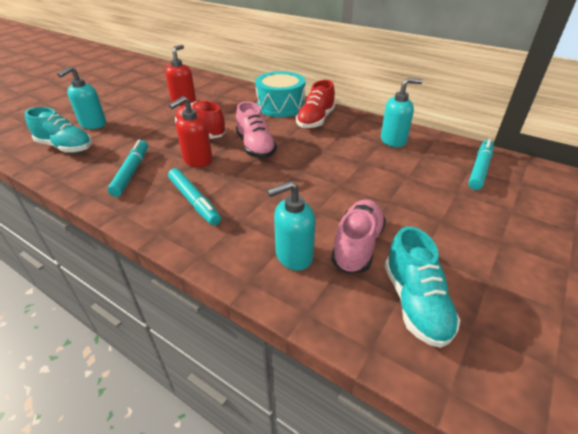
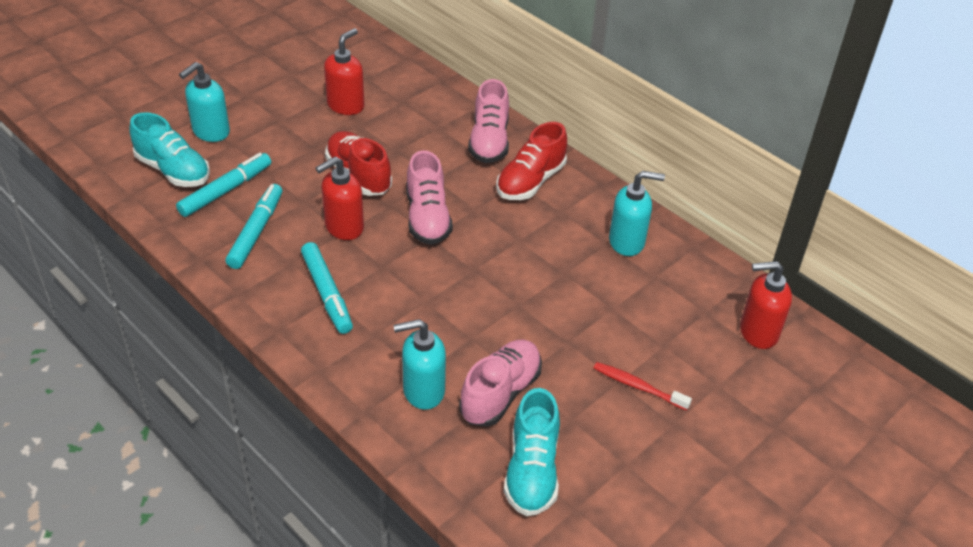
camera: 10 degrees right, 5 degrees up
turquoise drum [255,71,305,117] -> pink shoe [468,79,509,163]
turquoise marker [468,138,494,190] -> turquoise marker moved to [176,153,271,217]
none -> red toothbrush [594,362,692,411]
none -> red soap dispenser [740,261,792,349]

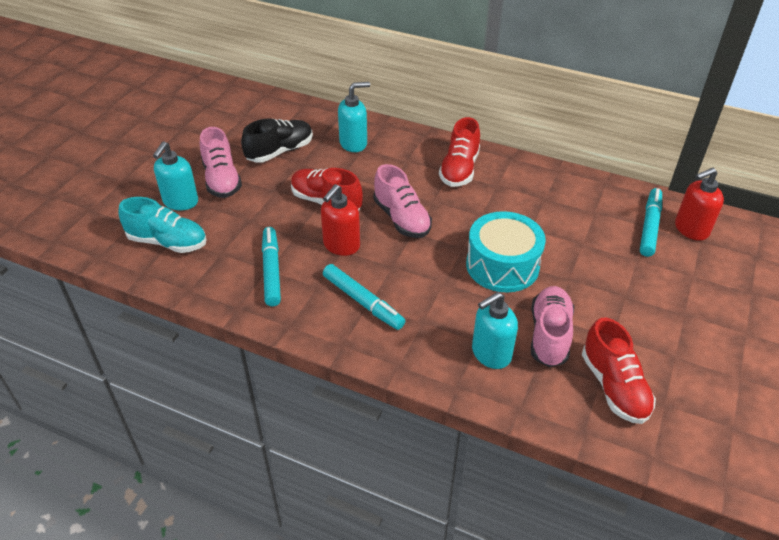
camera: 20 degrees left, 0 degrees up
turquoise marker [176,153,271,217] -> turquoise marker moved to [640,188,662,257]
red soap dispenser [324,28,365,115] -> black shoe [241,119,313,163]
pink shoe [468,79,509,163] -> pink shoe moved to [200,127,242,198]
turquoise shoe [504,388,560,516] -> red shoe [582,318,656,424]
red toothbrush [594,362,692,411] -> none
turquoise soap dispenser [609,171,665,256] -> turquoise soap dispenser moved to [338,82,370,152]
none -> turquoise drum [466,211,546,292]

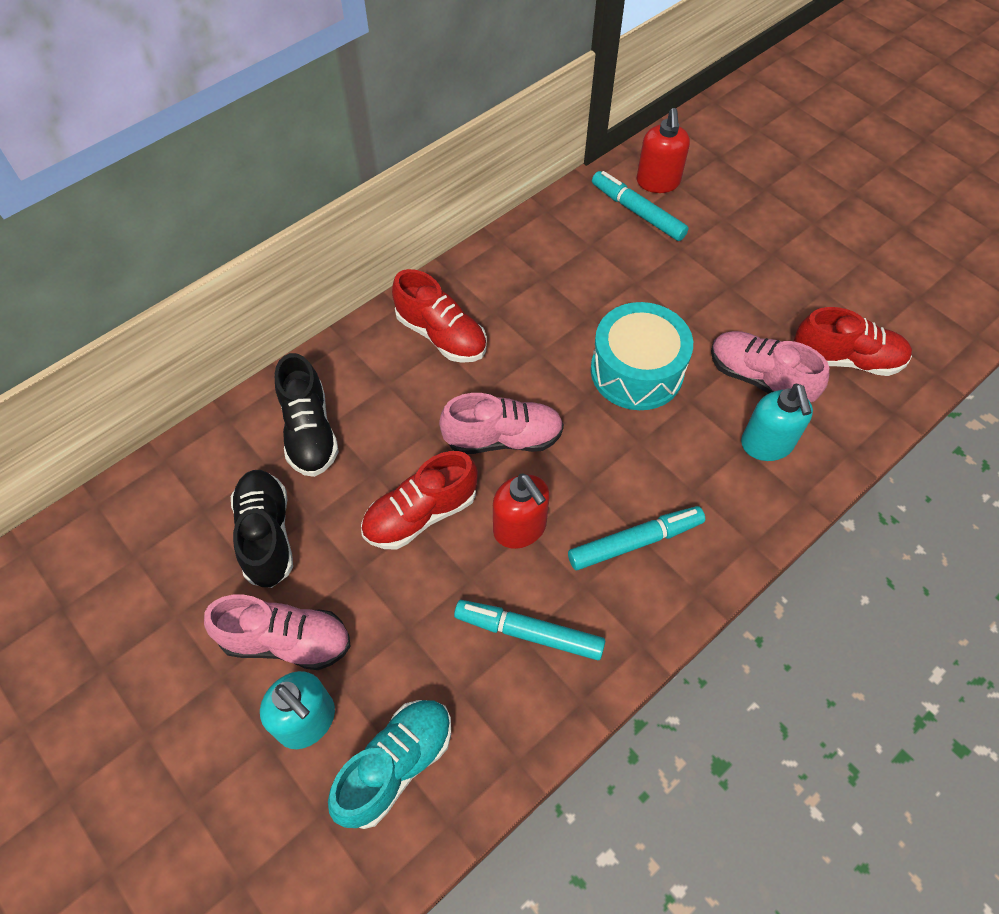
camera: 65 degrees left, 15 degrees up
turquoise soap dispenser [338,82,370,152] -> black shoe [275,353,339,477]

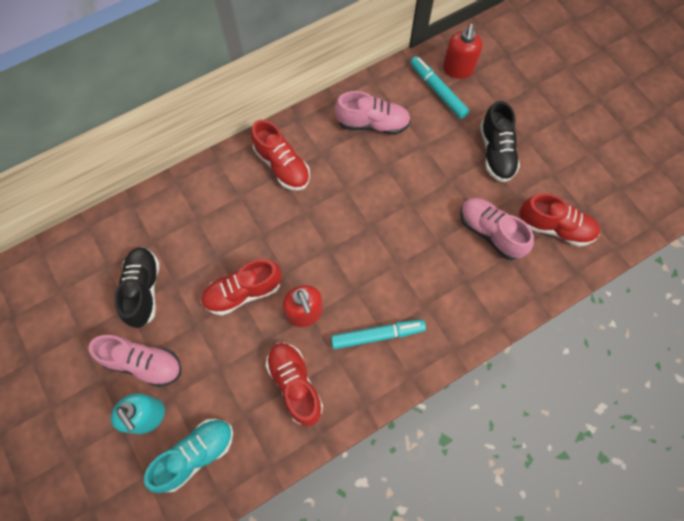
camera: 10 degrees right, 10 degrees up
black shoe [275,353,339,477] -> black shoe moved to [480,101,520,182]
pink shoe [439,393,564,454] -> pink shoe moved to [335,91,411,135]
turquoise marker [454,600,605,660] -> red shoe [265,343,323,426]
turquoise drum [591,302,693,410] -> none
turquoise soap dispenser [741,384,813,461] -> none

